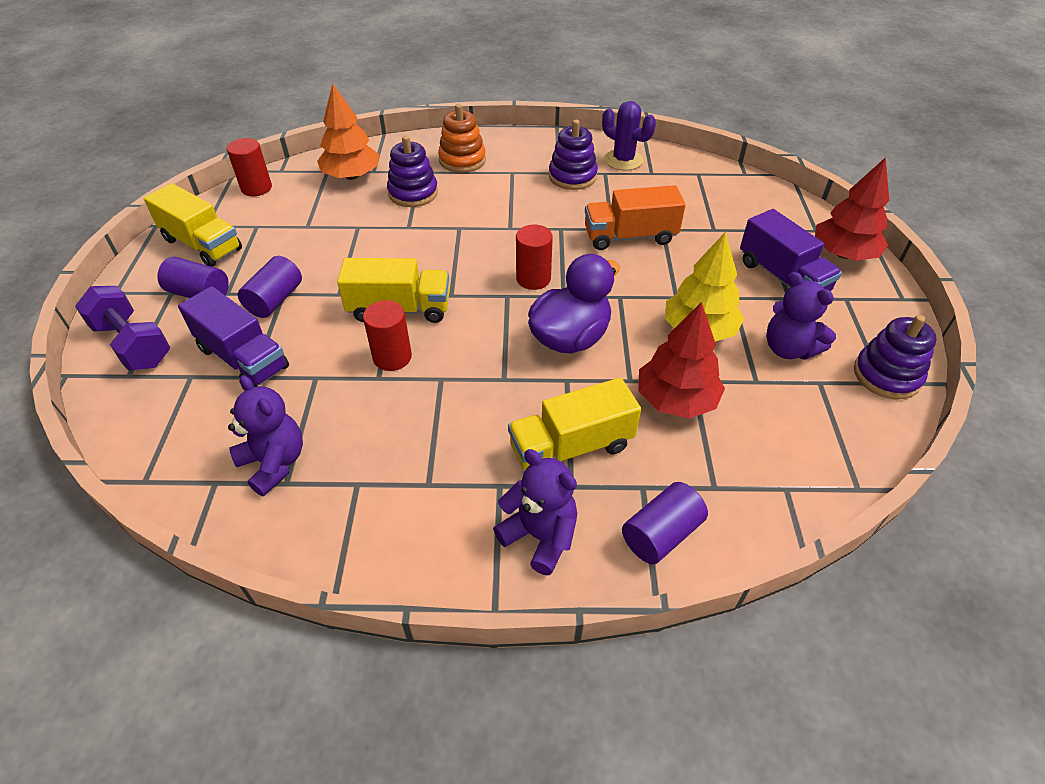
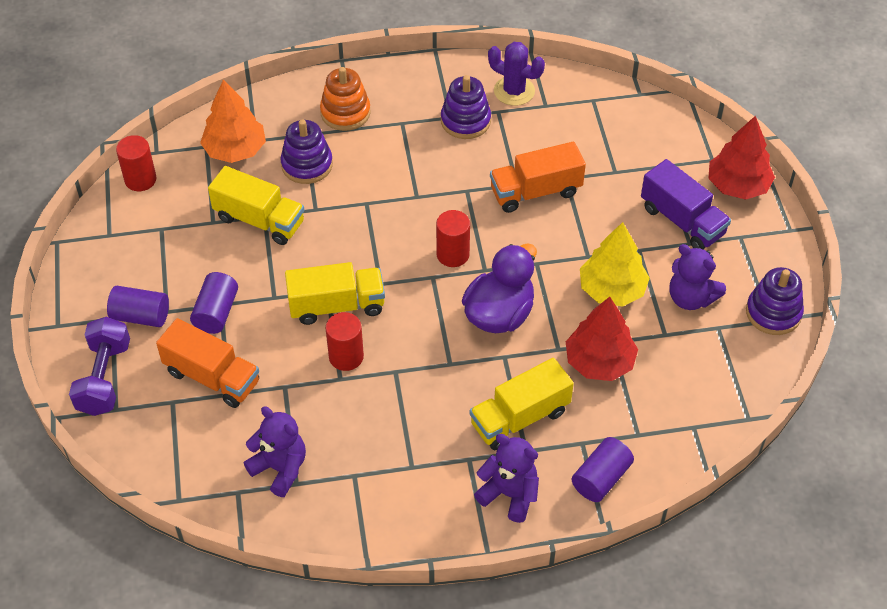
camera: 10 degrees left, 5 degrees up
purple dumbbell [75,286,171,371] -> purple dumbbell turned 60 degrees clockwise [69,317,130,416]
yellow truck [144,183,242,267] -> yellow truck moved to [208,166,304,245]
purple truck [178,286,289,387] -> orange truck [156,318,259,408]

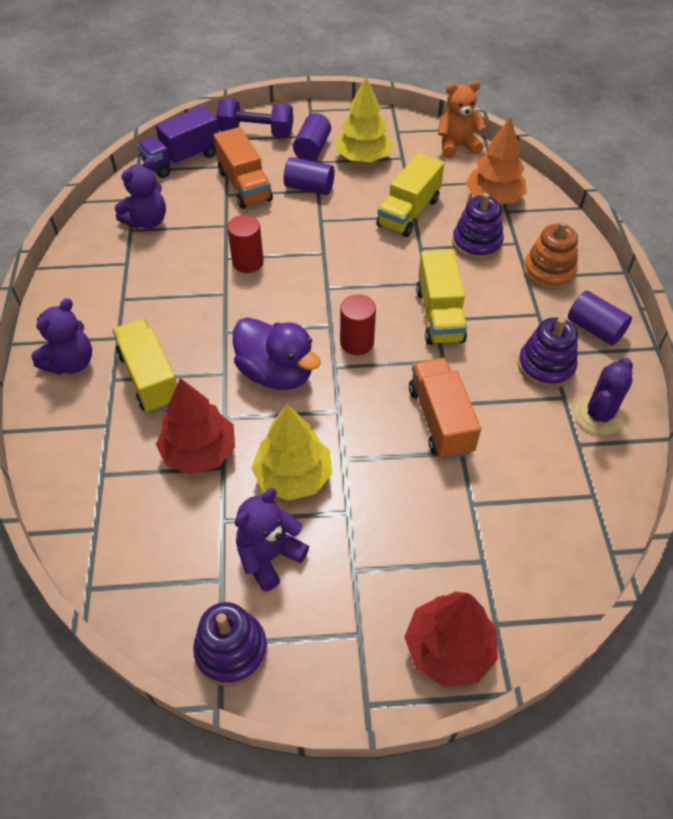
camera: 95 degrees right, 0 degrees up
red cylinder [116,135,157,191] -> orange teddy bear [438,81,486,158]
orange truck [156,318,259,408] -> orange truck turned 60 degrees counterclockwise [214,127,273,209]
yellow truck [285,262,385,325] -> yellow truck moved to [416,250,467,345]
purple cylinder [572,437,634,502] -> purple cylinder moved to [568,291,632,346]
purple truck [641,159,731,250] -> purple truck moved to [137,106,219,178]
none -> yellow tree [336,77,393,162]

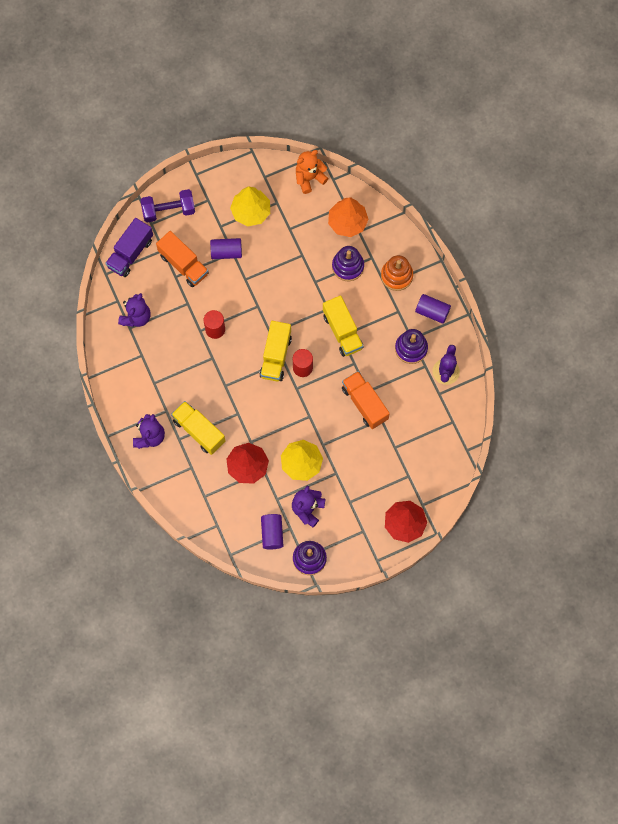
camera: 20 degrees left, 20 degrees up
purple duck [233,317,321,390] -> none
purple cylinder [293,113,331,161] -> purple cylinder moved to [261,514,283,549]
yellow truck [377,153,444,237] -> yellow truck moved to [259,321,292,382]

